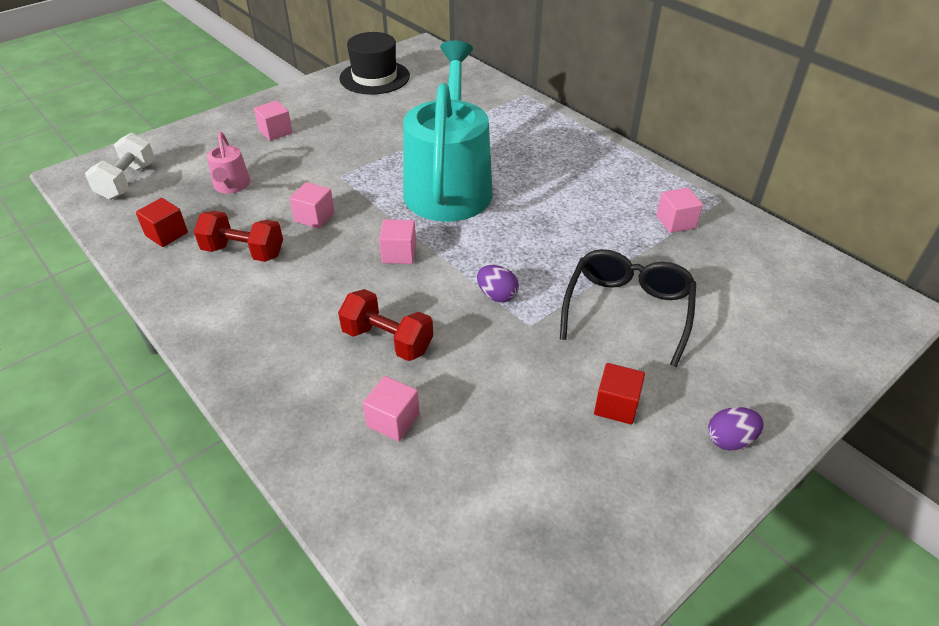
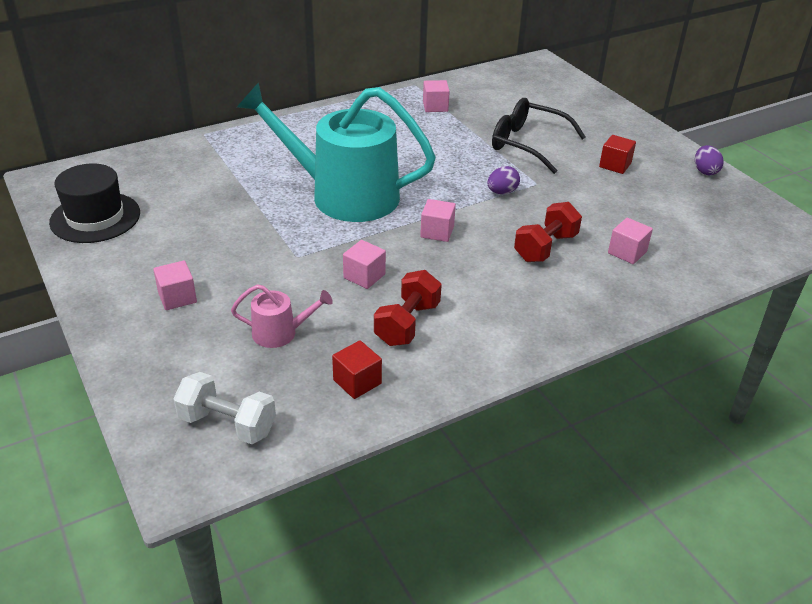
camera: 80 degrees left, 5 degrees down
purple egg [708,407,763,450] -> purple egg moved to [695,145,724,175]

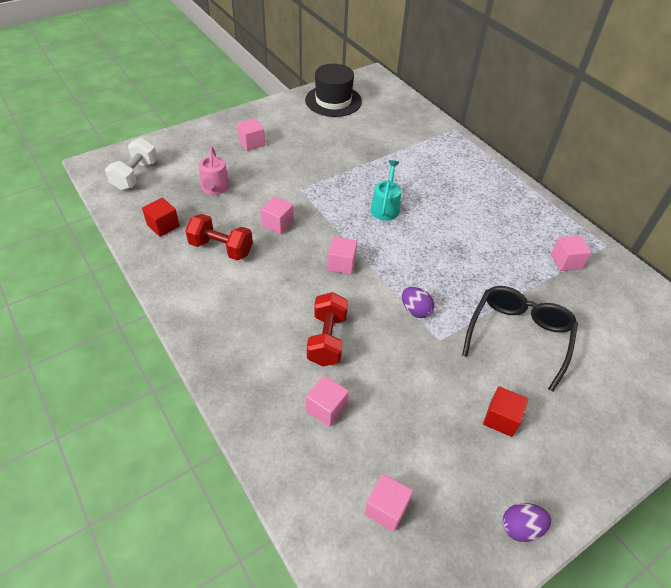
camera: 85 degrees right, 10 degrees up
turquoise watering can [237,82,436,222] -> turquoise watering can [370,160,401,221], size x0.41
red dumbbell [514,202,582,262] -> red dumbbell turned 60 degrees clockwise [307,292,348,366]
none -> pink cube [364,474,413,532]

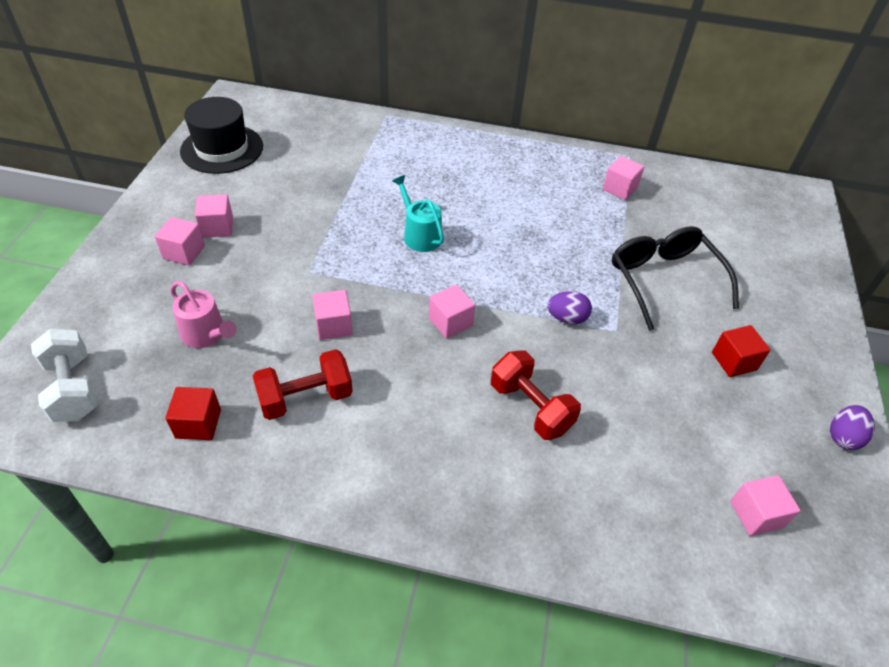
camera: 45 degrees left, 0 degrees up
pink cube [306,375,349,427] -> pink cube moved to [195,194,233,238]

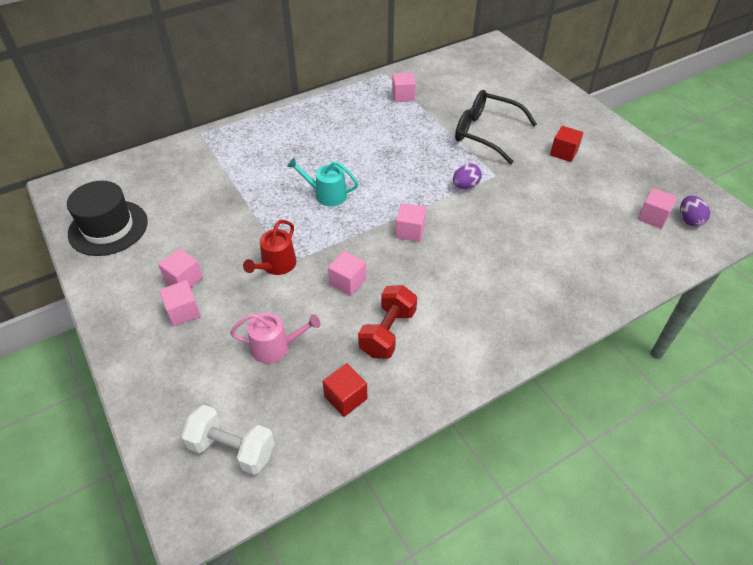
camera: 40 degrees left, 0 degrees up
red dumbbell [491,350,581,440] -> none
purple egg [830,405,875,450] -> purple egg moved to [680,196,710,227]
none -> red watering can [243,220,296,275]

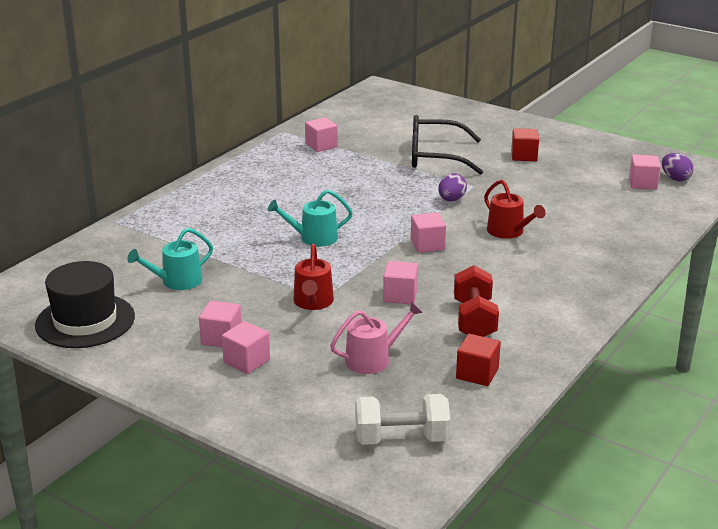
camera: 25 degrees left, 20 degrees down
none -> turquoise watering can [127,228,213,290]
none -> red watering can [484,180,546,239]

